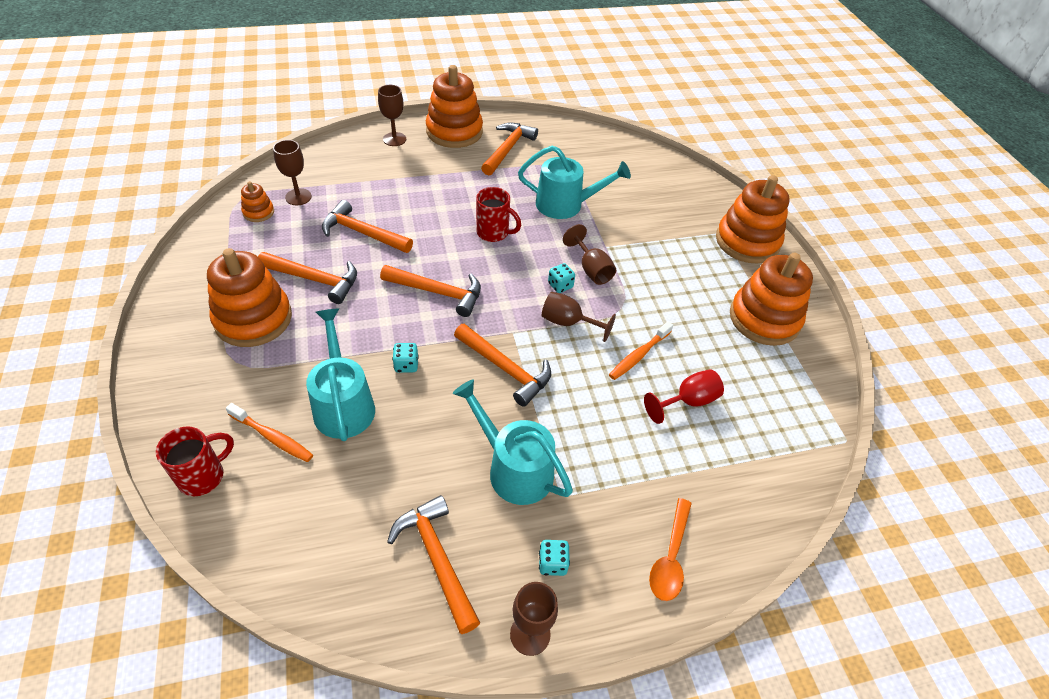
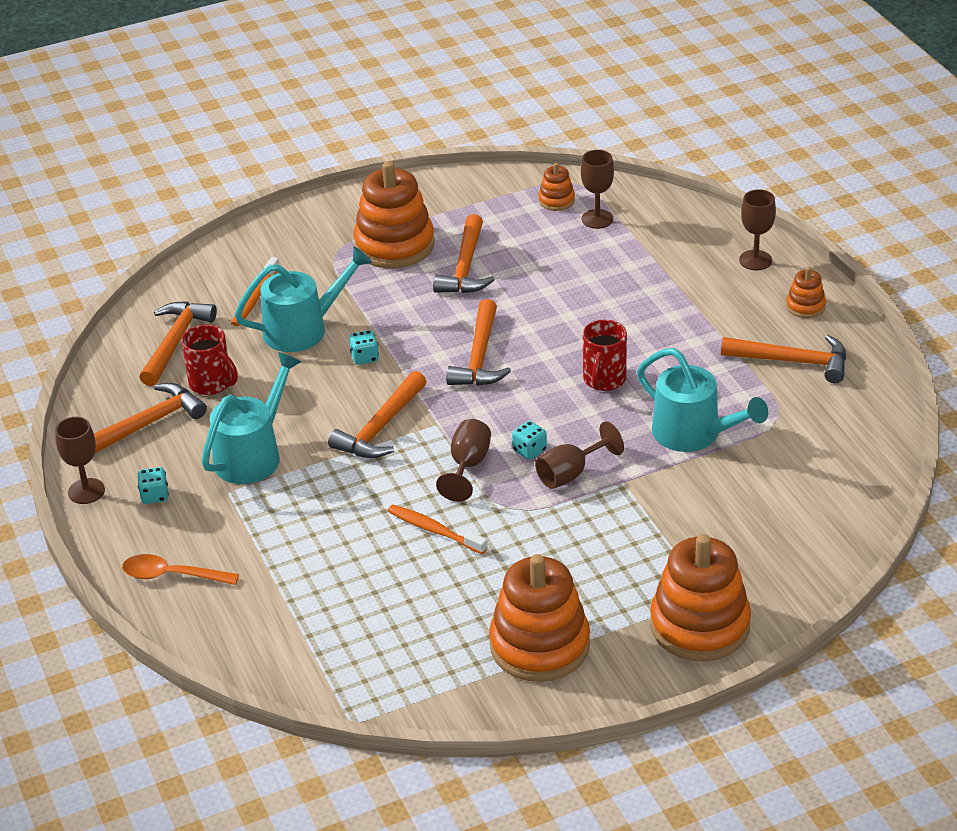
camera: 85 degrees right, 10 degrees down
red mug [156,426,234,496] -> red mug moved to [181,324,238,395]
orange hammer [322,200,413,253] -> orange hammer moved to [139,301,217,386]
orange stacking toy [426,65,483,148] -> orange stacking toy [786,267,826,318], size x0.46
turquoise watering can [518,145,631,219] -> turquoise watering can turned 45 degrees counterclockwise [637,348,768,452]
red goblet [644,369,724,424] -> none

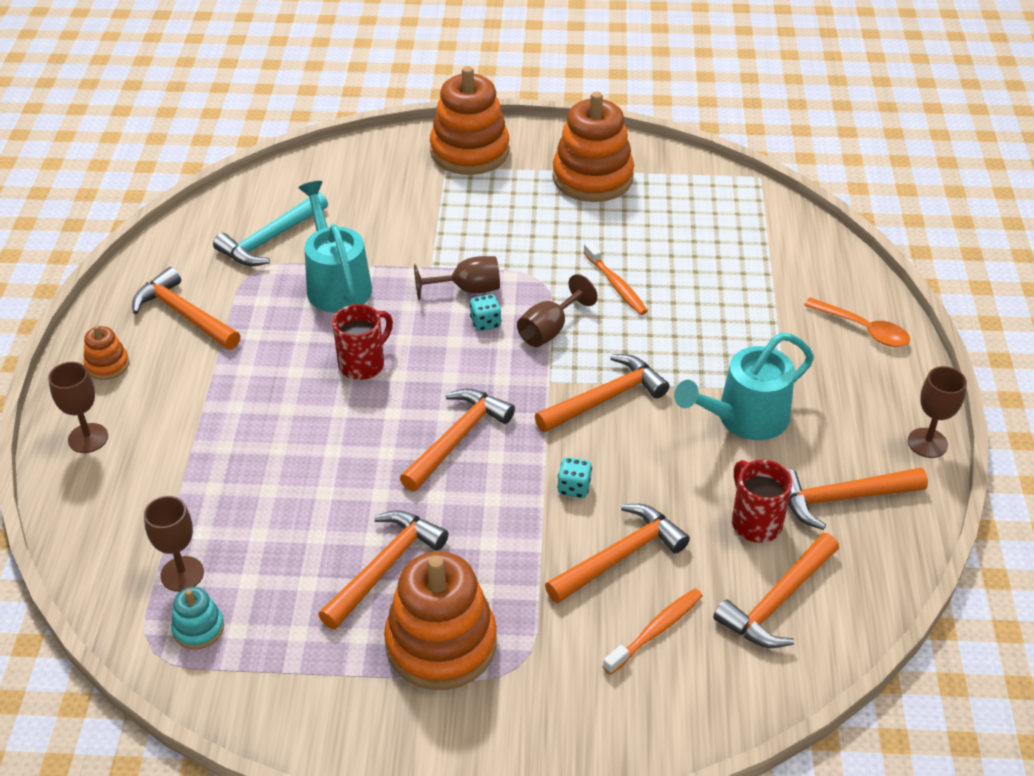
camera: 155 degrees left, 5 degrees up
turquoise dice [137,467,169,504] -> none
turquoise watering can [235,247,372,352] -> orange hammer [545,504,690,603]
orange stacking toy [538,163,575,211] -> turquoise stacking toy [171,587,224,650]
none -> turquoise hammer [213,192,328,266]

